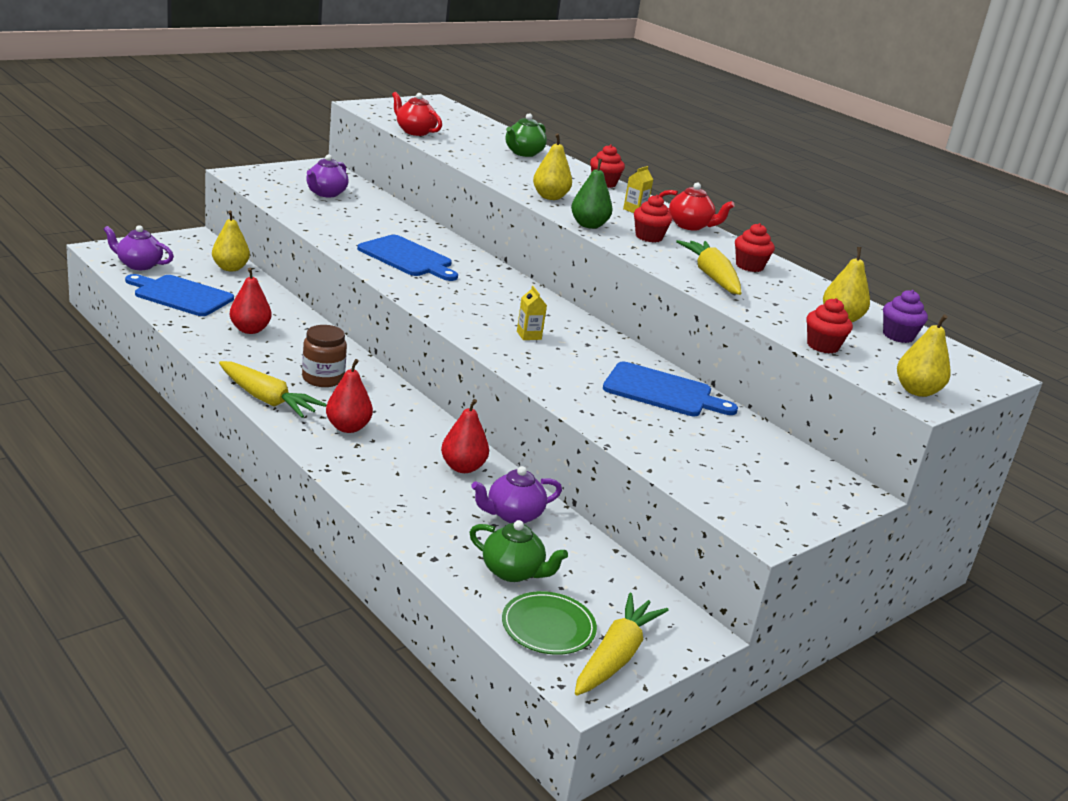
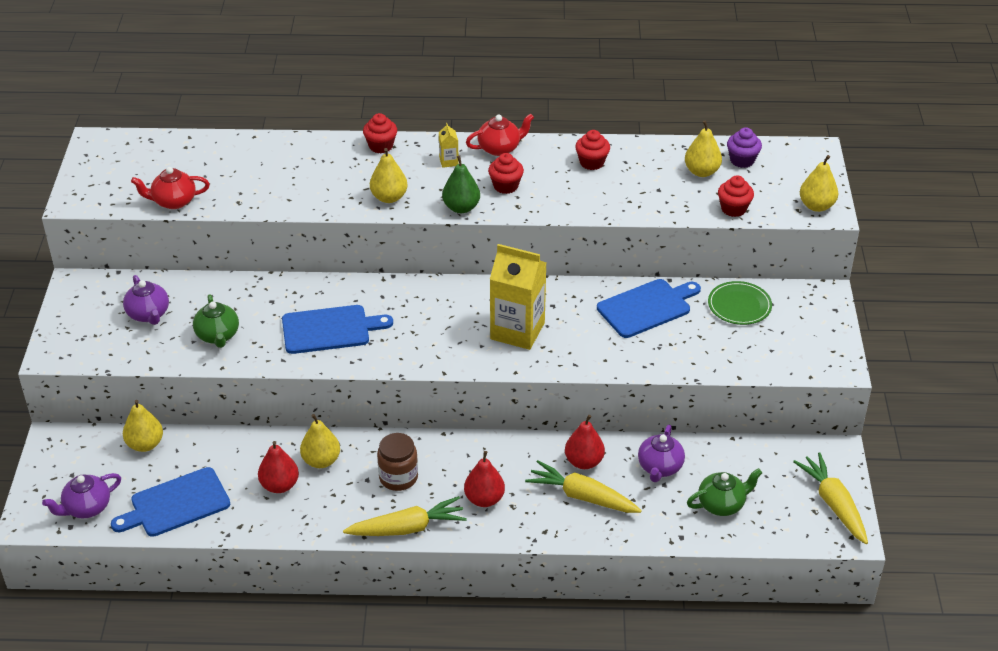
camera: 45 degrees left, 15 degrees up
green plate [502,591,597,655] -> green plate moved to [708,281,772,325]
green teapot [505,113,547,157] -> green teapot moved to [193,295,239,348]
yellow carton [517,286,547,340] -> yellow carton [490,244,546,350], size x2.41
yellow carrot [676,240,742,295] -> yellow carrot moved to [525,460,642,513]
none -> yellow pear [300,414,340,468]

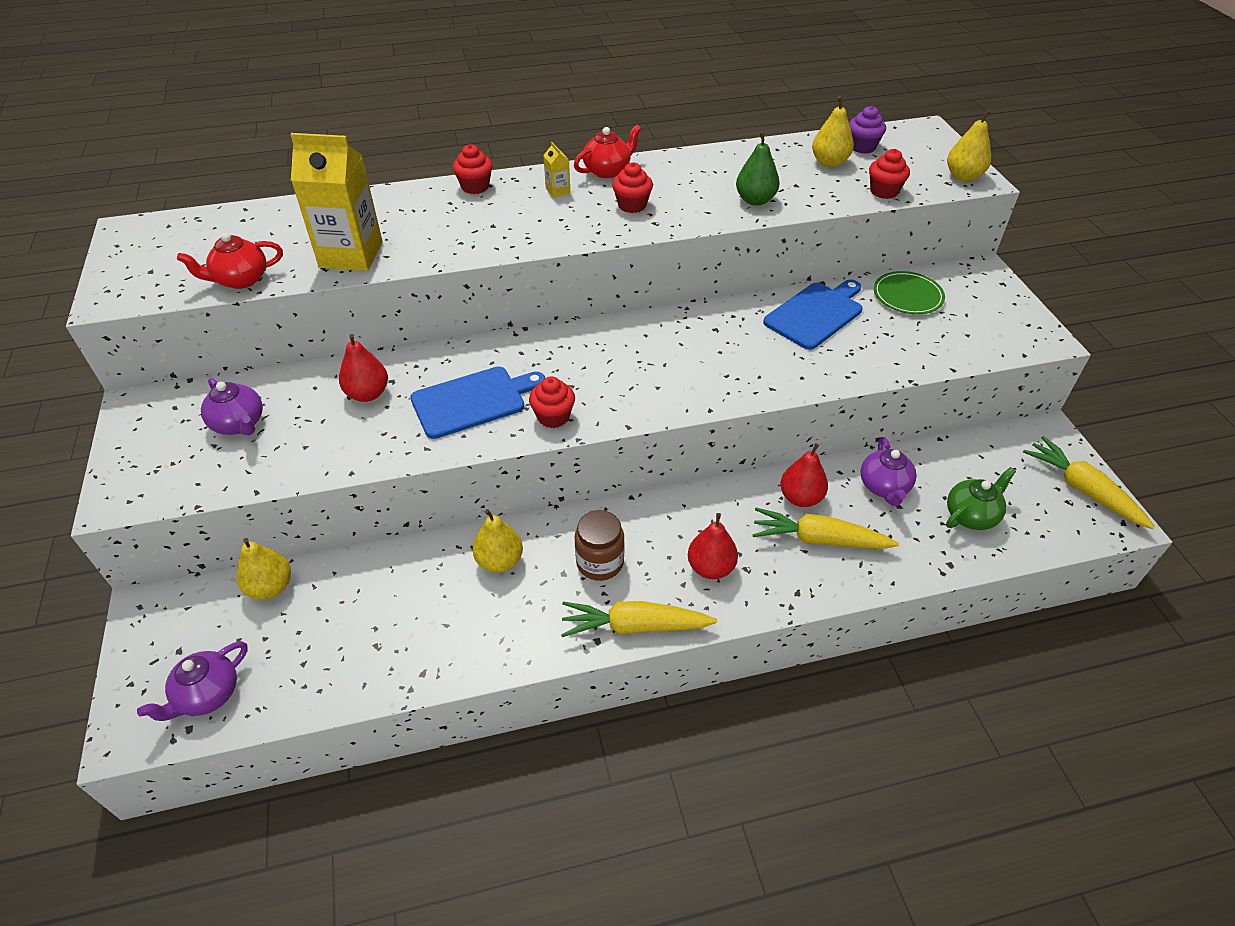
camera: 15 degrees left, 5 degrees up
blue cutting board [111,467,230,537] -> none
green teapot [193,295,239,348] -> none
red pear [258,441,299,493] -> red pear moved to [339,334,388,402]
yellow carrot [343,496,467,536] -> yellow carrot turned 150 degrees counterclockwise [561,601,717,637]
yellow pear [370,148,408,203] -> none
green pear [442,155,480,213] -> green pear moved to [736,132,780,206]
yellow carton [490,244,546,350] -> yellow carton moved to [290,133,383,271]
red cupcake [575,130,610,170] -> red cupcake moved to [529,376,575,428]

